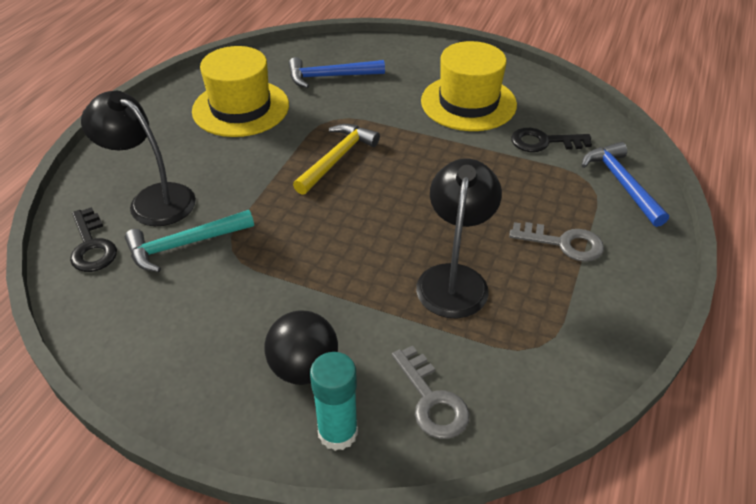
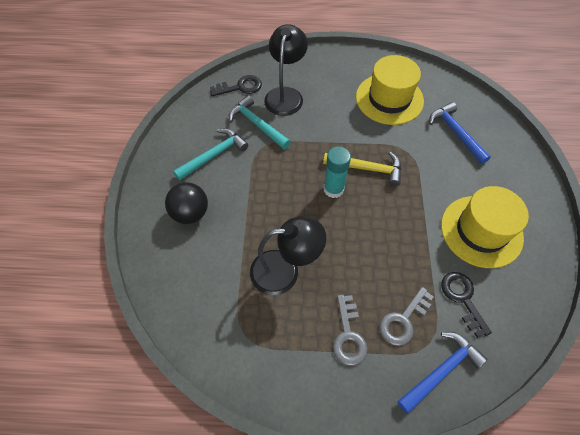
camera: 70 degrees right, 15 degrees up
black key [70,207,117,272] -> black key turned 150 degrees counterclockwise [210,75,262,96]
turquoise glue stick [310,352,358,451] -> turquoise glue stick moved to [324,147,351,198]
grey key [392,345,470,439] -> grey key moved to [379,287,434,346]
none -> turquoise hammer [173,128,248,181]

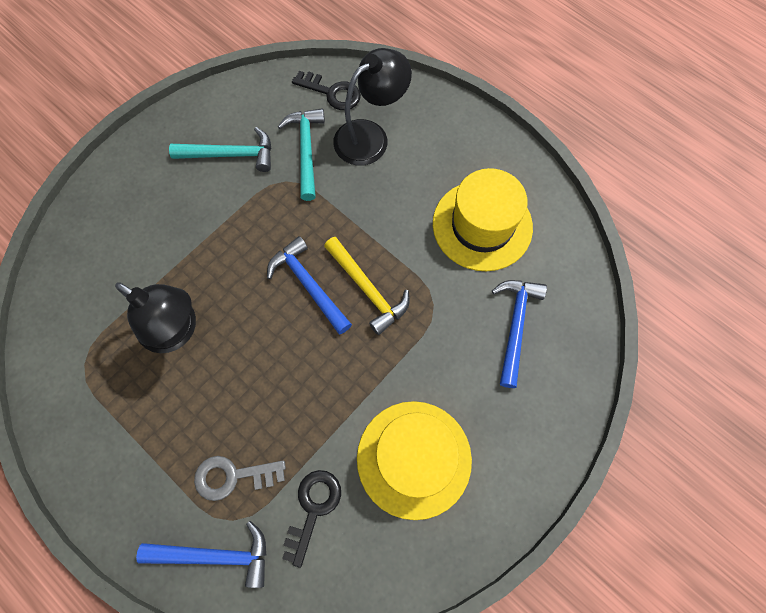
camera: 40 degrees right, 10 degrees up
black ball [165,182,208,224] -> none
turquoise glue stick [324,147,351,198] -> blue hammer [267,236,352,334]
grey key [333,295,368,366] -> none

